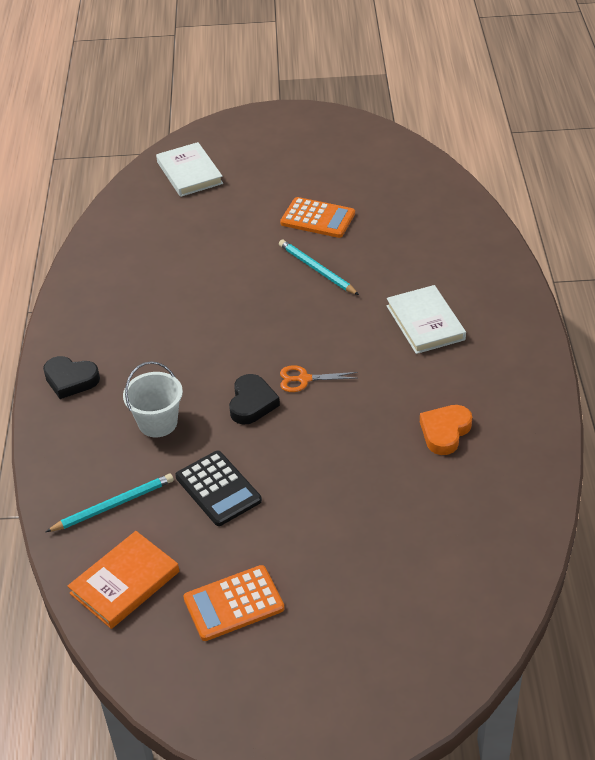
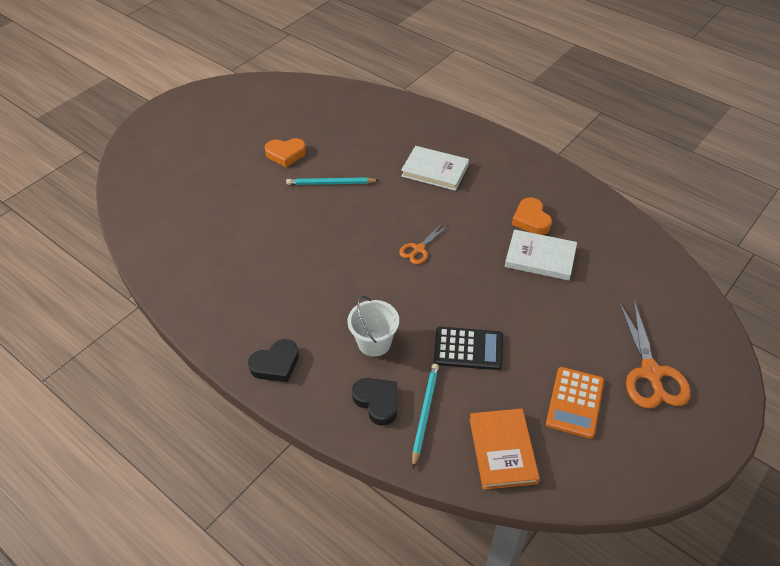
camera: 50 degrees left, 5 degrees up
white book [156,142,223,197] -> white book moved to [505,229,577,280]
black heart [229,374,280,425] -> black heart moved to [352,378,397,426]
orange calculator [280,197,355,238] -> orange heart [265,138,306,167]
none -> orange scissors [619,300,691,409]

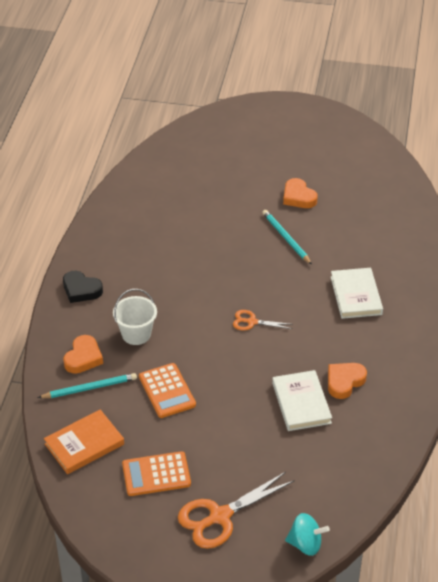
camera: 60 degrees right, 5 degrees down
black heart [352,378,397,426] -> orange heart [63,335,103,374]
black calculator [434,326,503,370] -> orange calculator [139,363,196,418]
none -> turquoise spinning top [285,513,330,556]

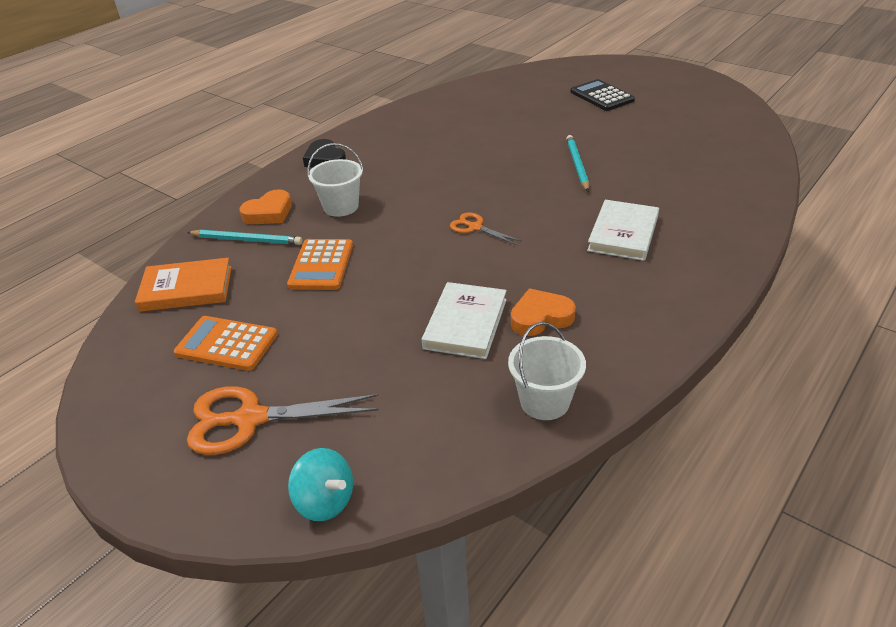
camera: 30 degrees right, 5 degrees down
orange heart [283,178,318,208] -> none
none -> white bucket [508,322,586,420]
none -> black calculator [571,79,635,111]

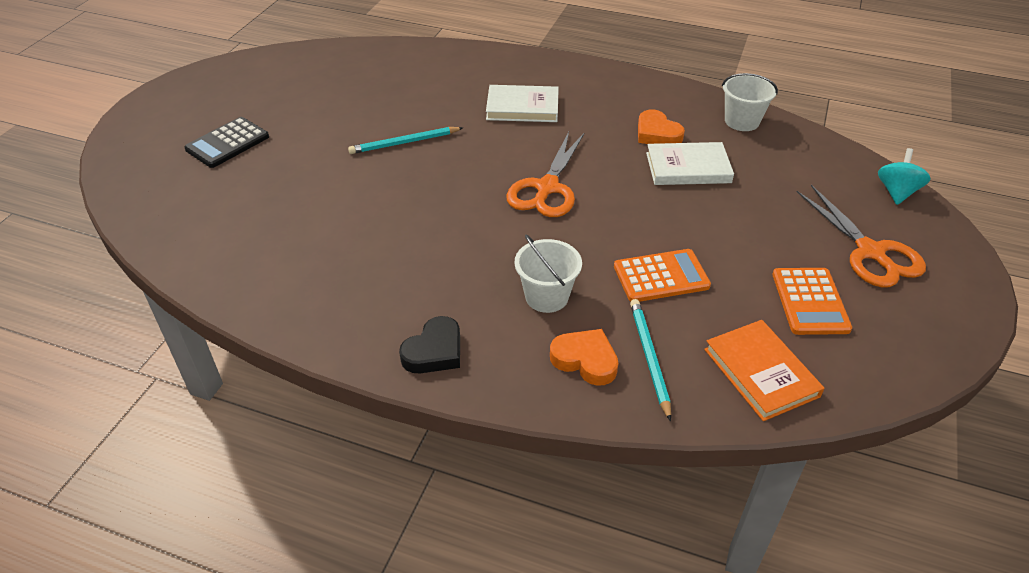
camera: 110 degrees left, 5 degrees up
orange scissors [450,212,522,245] -> orange scissors [506,132,584,217], size x1.85

